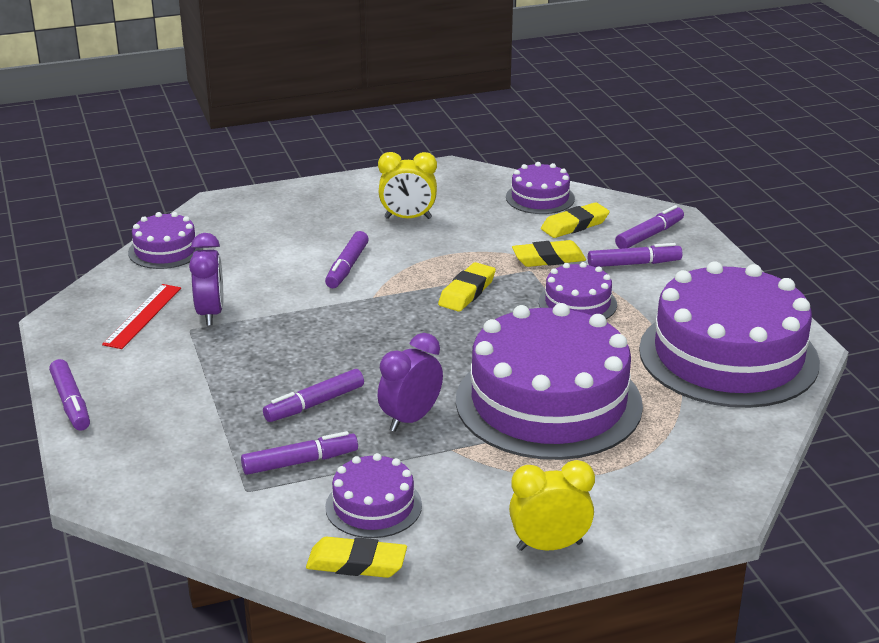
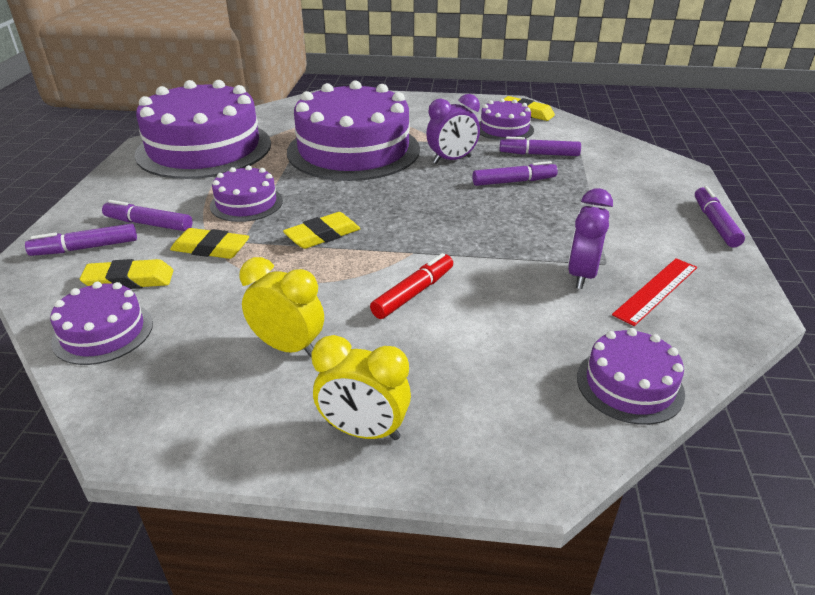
camera: 155 degrees left, 5 degrees up
purple marker [325,231,369,288] -> red marker [370,253,453,319]
yellow clock [509,460,595,551] -> yellow clock moved to [312,335,411,440]

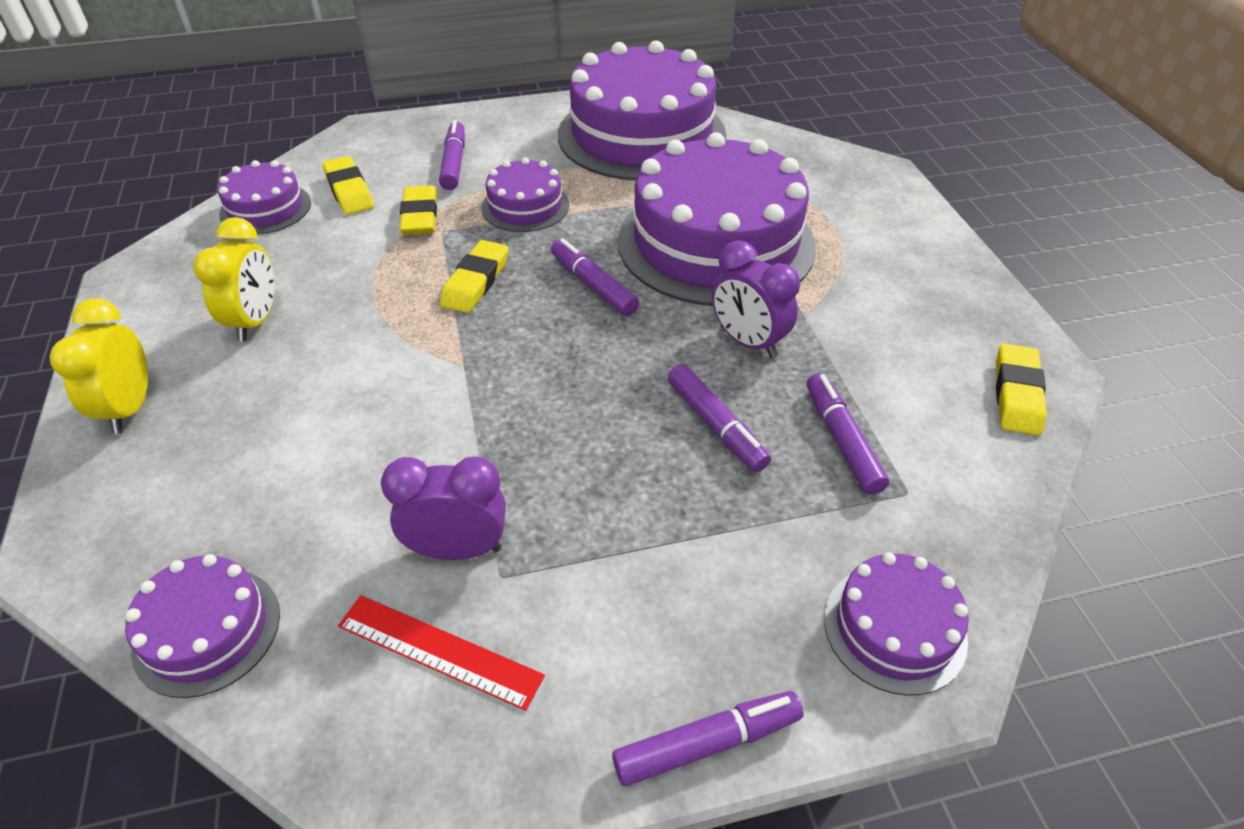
camera: 70 degrees right, 10 degrees up
purple marker [25,224,137,256] -> purple marker moved to [551,238,639,316]
yellow eraser [283,212,360,249] -> yellow eraser turned 75 degrees clockwise [440,240,508,313]
red marker [370,253,453,319] -> none
purple cake [479,98,534,141] -> purple cake moved to [824,552,969,696]

